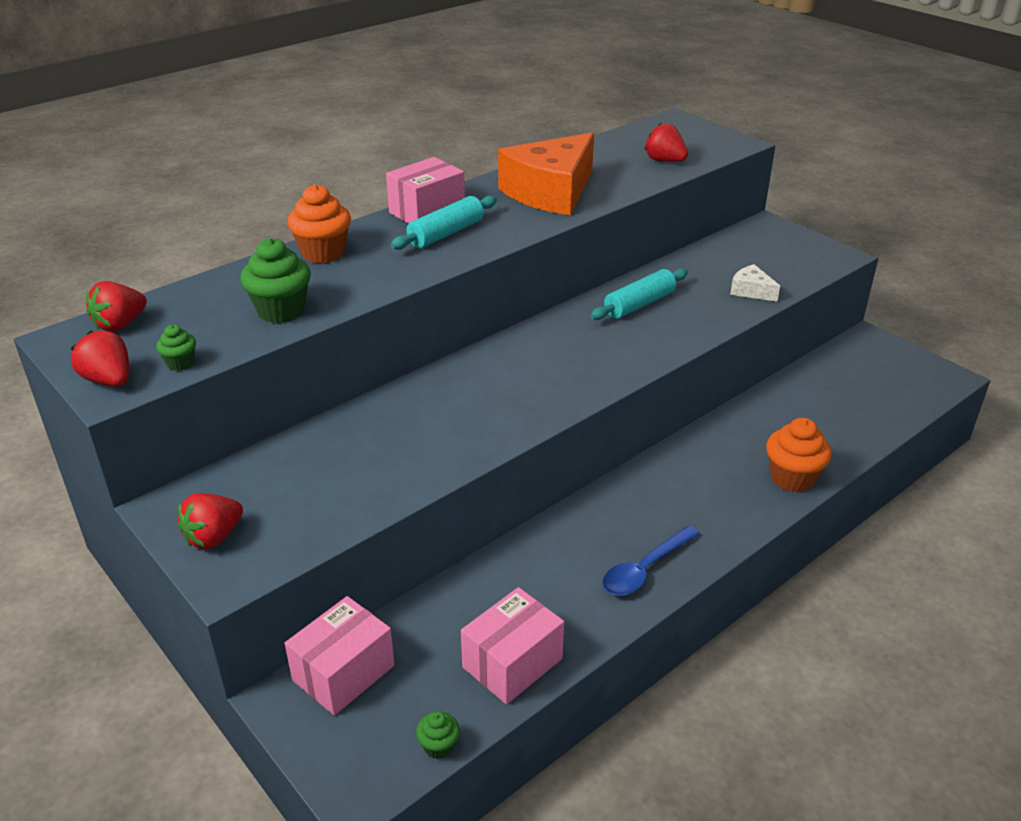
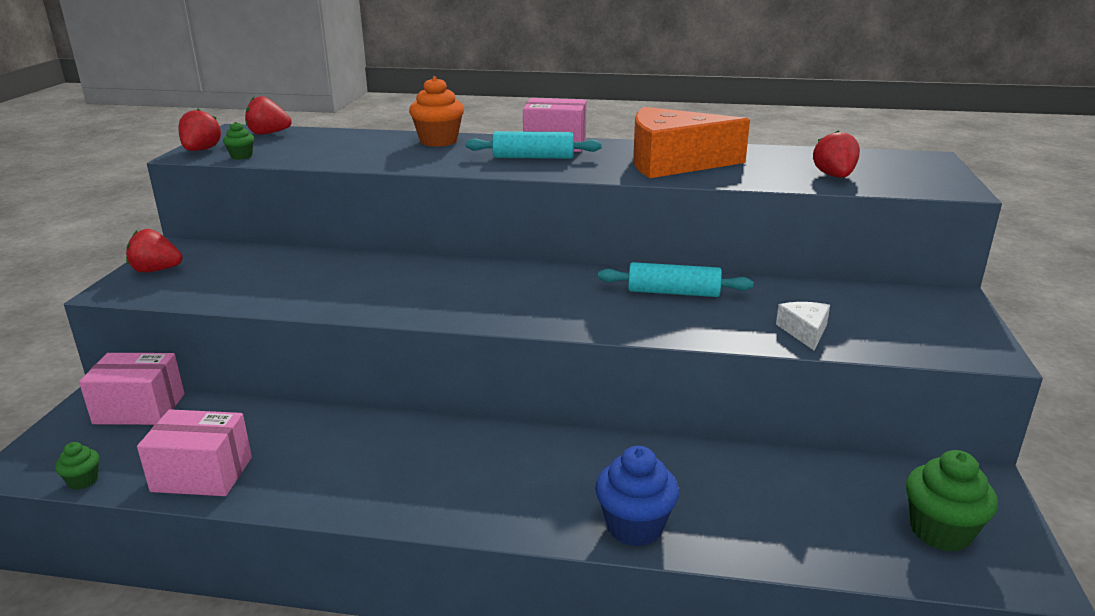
camera: 50 degrees right, 10 degrees down
green cupcake [240,238,311,323] -> green cupcake moved to [906,450,998,552]
blue spoon [602,526,700,596] -> none
orange cupcake [766,418,832,492] -> blue cupcake [595,446,679,546]

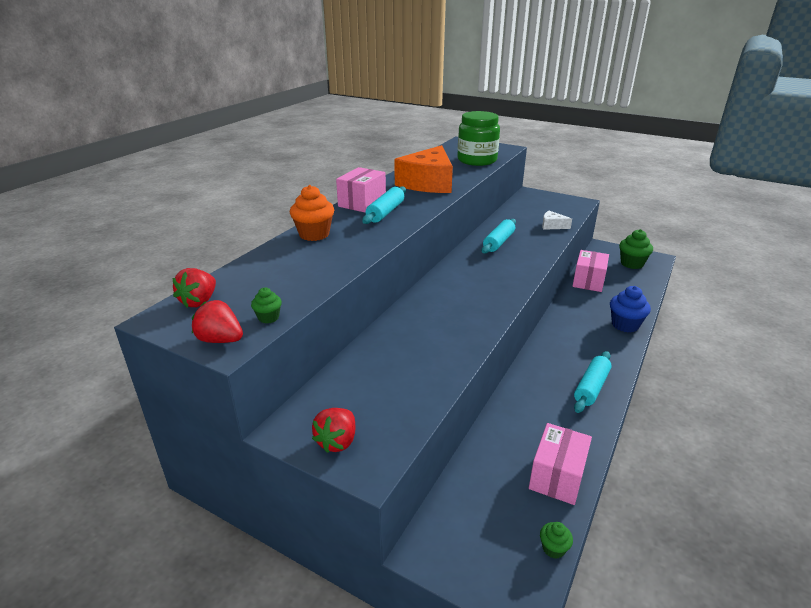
camera: 70 degrees left, 5 degrees up
pink box [79,353,185,425] -> pink box moved to [572,250,609,292]
red strawberry [813,130,860,178] -> green jar [457,111,500,166]
none -> turquoise rolling pin [574,351,612,413]

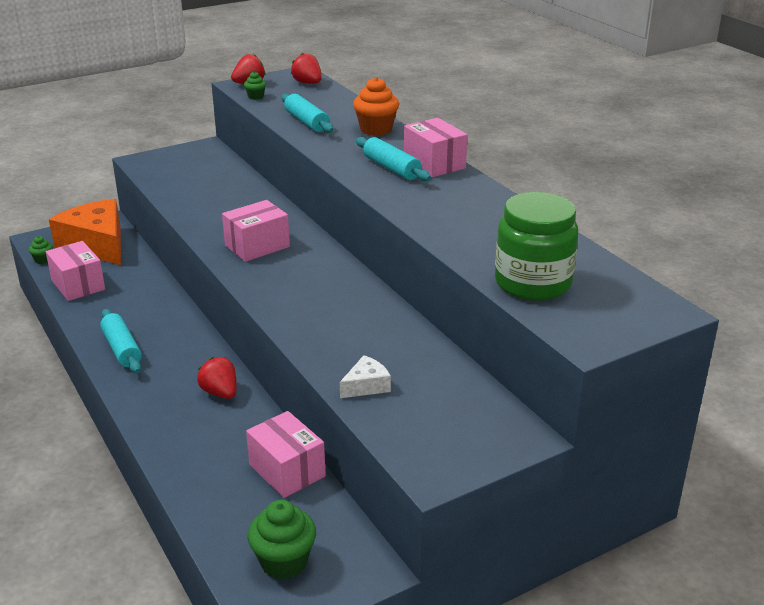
camera: 120 degrees right, 0 degrees up
red strawberry [312,408,355,453] -> red strawberry moved to [197,357,237,399]
orange cheese [394,145,453,193] -> orange cheese moved to [49,199,121,265]
turquoise rolling pin [482,219,516,254] -> turquoise rolling pin moved to [281,94,334,133]
blue cupcake [610,286,651,332] -> none
none -> pink box [222,200,290,262]

